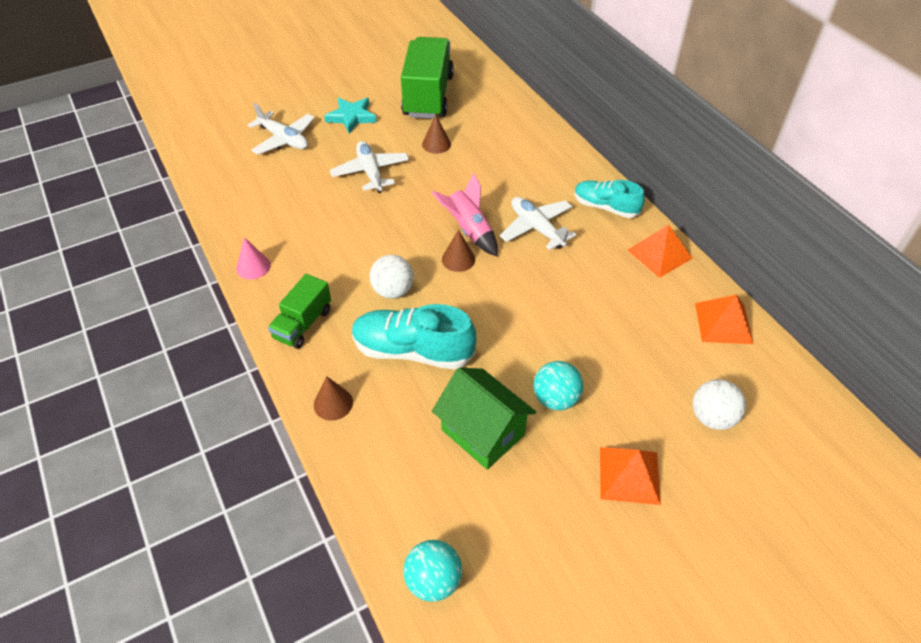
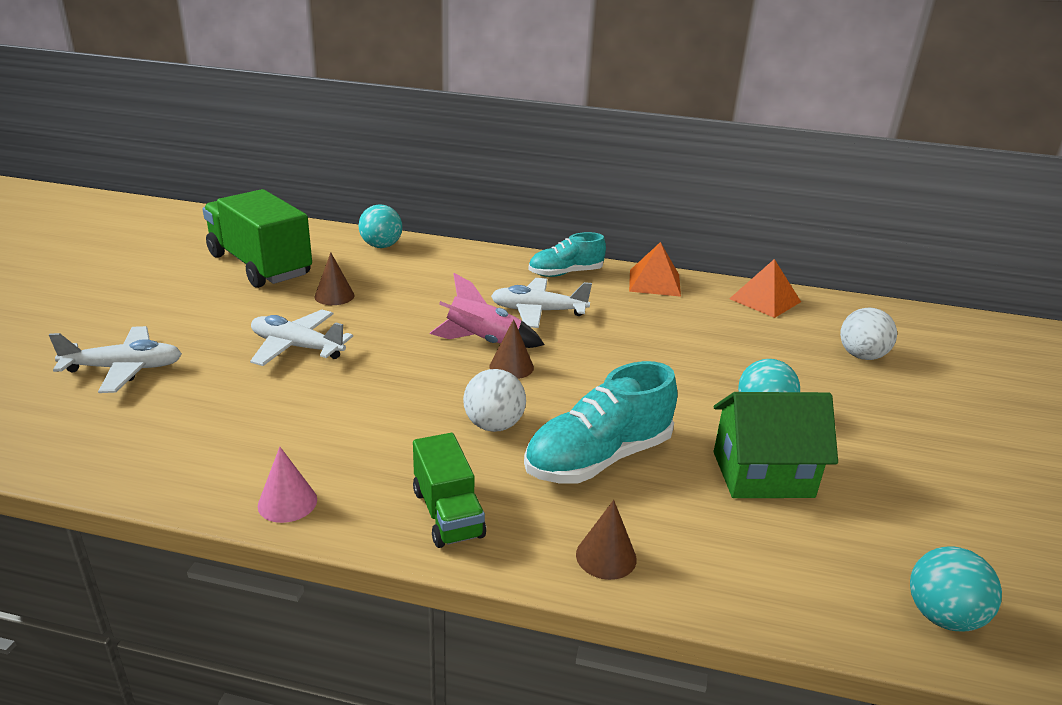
camera: 50 degrees left, 20 degrees down
turquoise star [324,98,377,134] -> none
orange pyramid [600,447,661,505] -> none
none -> turquoise ball [358,204,402,248]

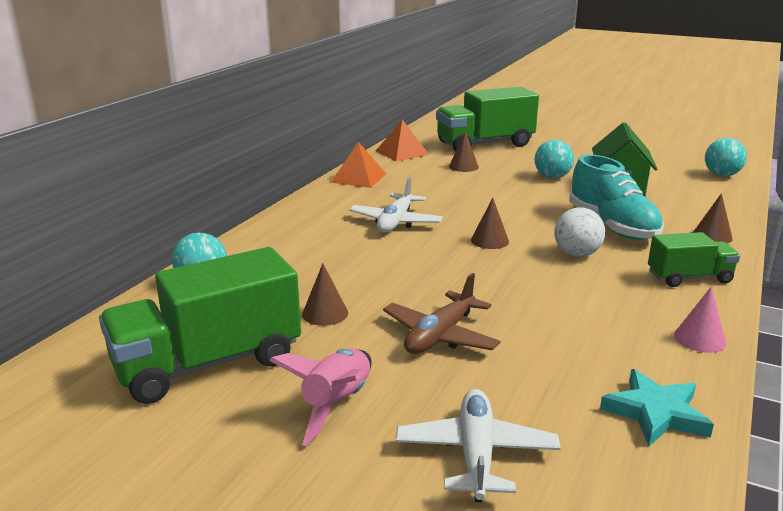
camera: 75 degrees left, 5 degrees down
white plane [250,309,353,366] -> brown plane [383,273,500,354]
pink rocket [430,273,544,348] -> pink rocket moved to [269,349,371,446]
turquoise shoe [528,232,606,277] -> none
white ball [840,307,897,360] -> green truck [436,87,539,151]
none -> brown cone [449,131,479,172]
none -> turquoise star [600,369,714,446]

